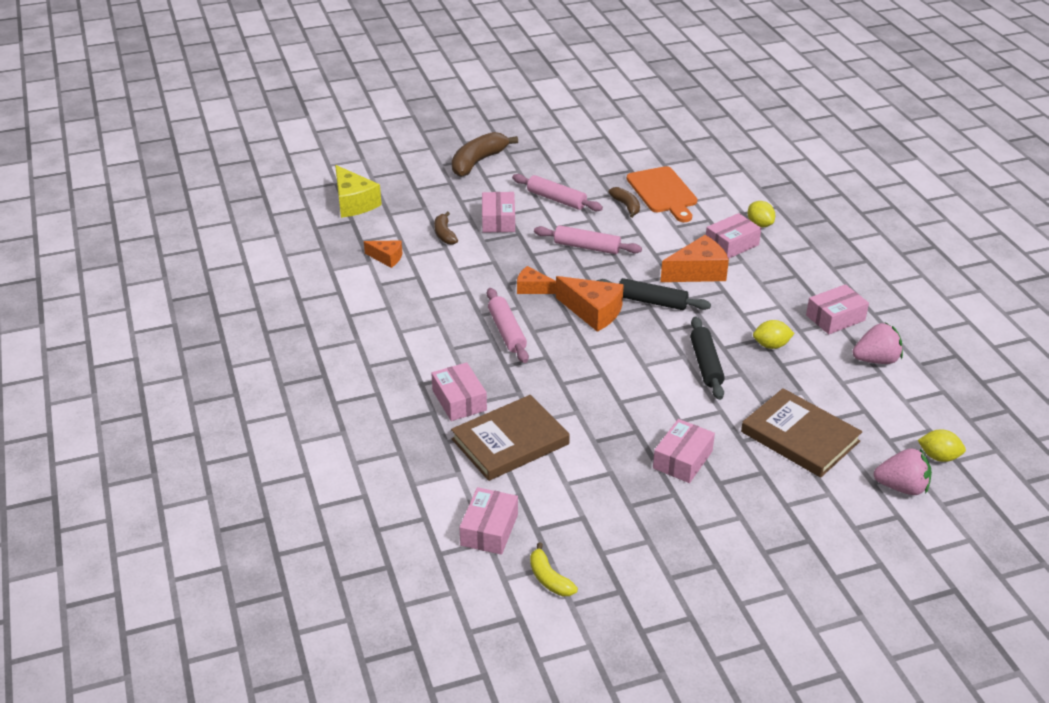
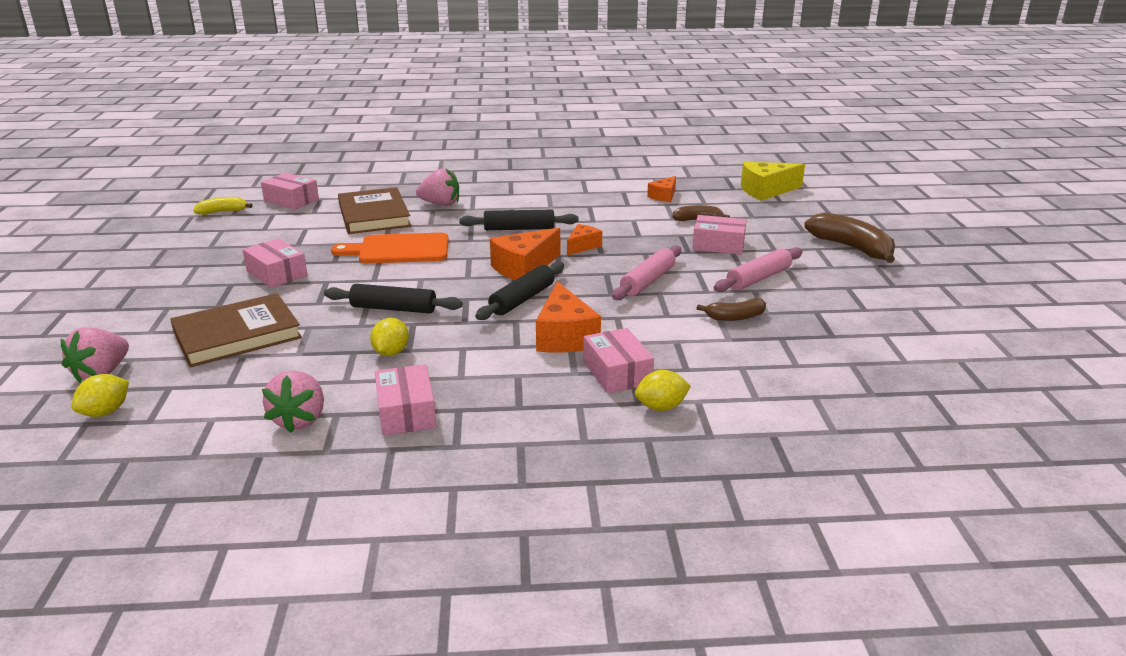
camera: 105 degrees right, 10 degrees down
pink box [431,362,487,421] -> pink strawberry [416,168,459,206]
pink rolling pin [487,288,529,363] -> black rolling pin [459,210,579,230]
orange cutting board [627,166,697,222] -> orange cutting board moved to [331,233,448,263]

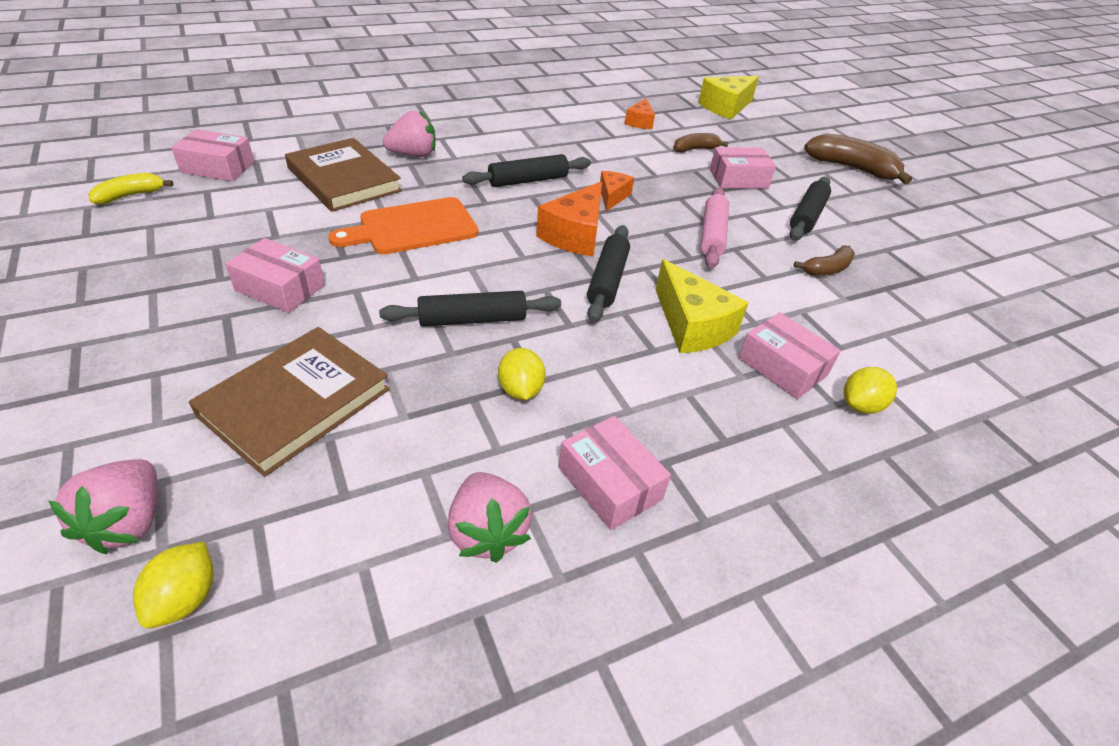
camera: 25 degrees left, 15 degrees up
orange cheese [536,281,601,353] -> yellow cheese [656,259,749,353]
pink rolling pin [714,247,803,292] -> black rolling pin [790,177,831,241]

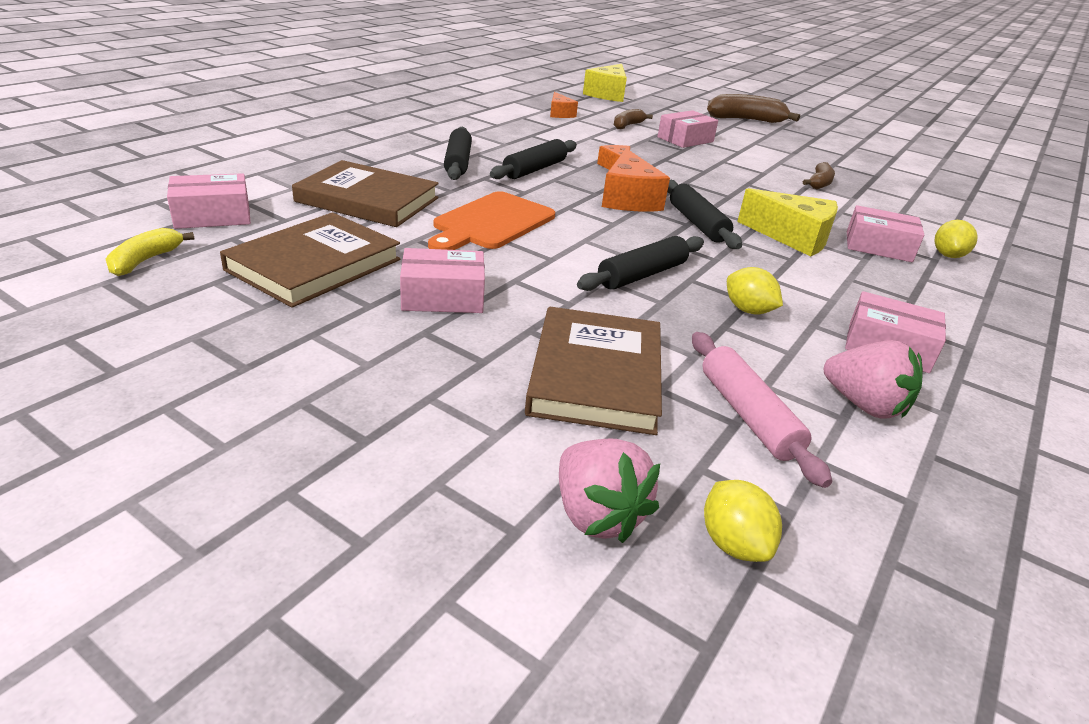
camera: 30 degrees left, 10 degrees down
pink strawberry [383,111,436,157] -> none
pink rolling pin [700,188,729,268] -> pink rolling pin moved to [692,332,832,488]
black rolling pin [790,177,831,241] -> black rolling pin moved to [444,127,472,180]
none -> brown book [220,213,400,308]

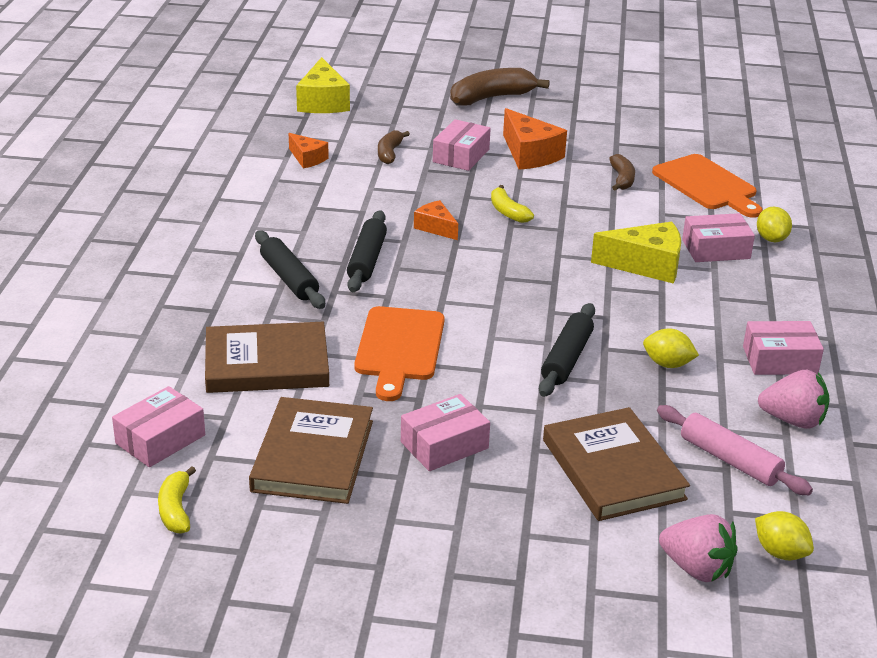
camera: 25 degrees left, 0 degrees up
orange cheese [602,148,670,212] -> orange cheese moved to [503,108,567,170]
black rolling pin [667,180,742,249] -> none
none -> yellow banana [491,185,534,223]
none -> orange cutting board [652,154,763,218]

